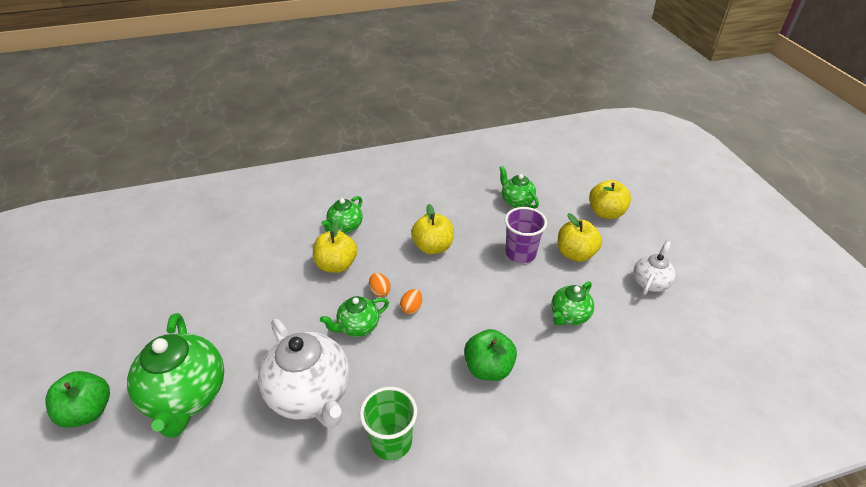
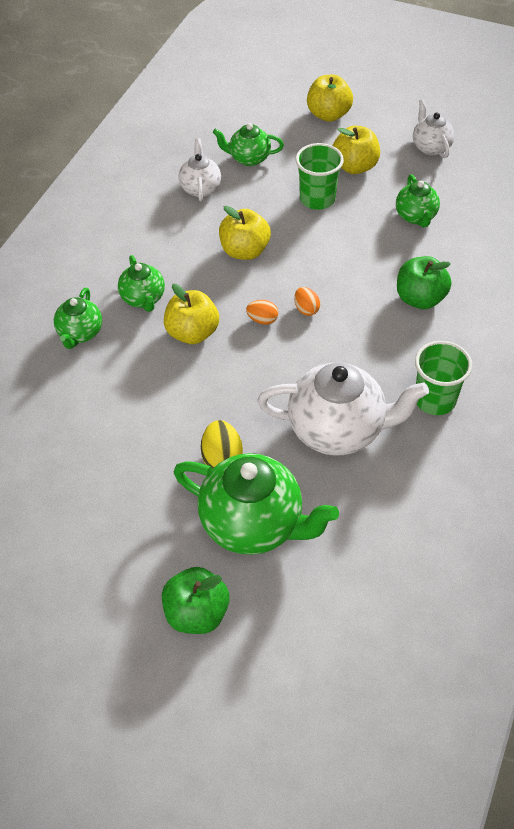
camera: 50 degrees left, 10 degrees up
green teapot [320,296,389,337] -> green teapot moved to [54,288,102,349]
purple cup [505,207,547,263] -> green cup [295,143,344,210]
none -> white teapot [178,138,221,202]
none -> yellow egg [201,420,243,469]

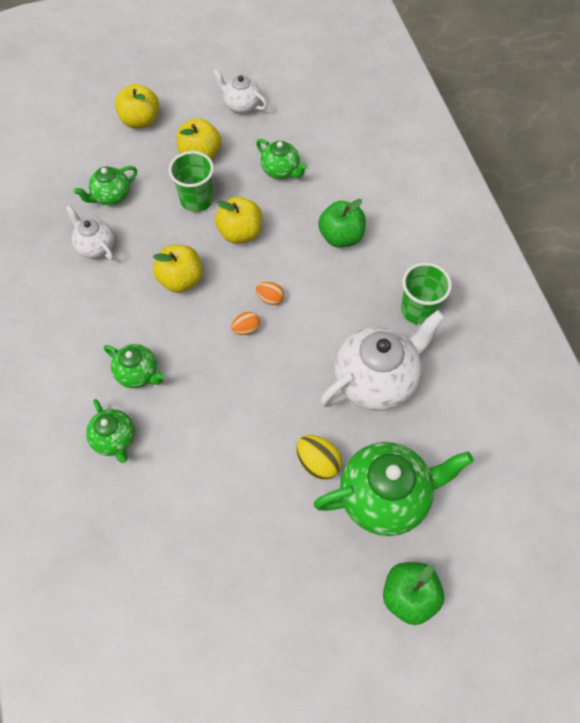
camera: 40 degrees left, 10 degrees up
yellow apple [164,284,219,344] -> yellow apple moved to [215,197,262,244]

